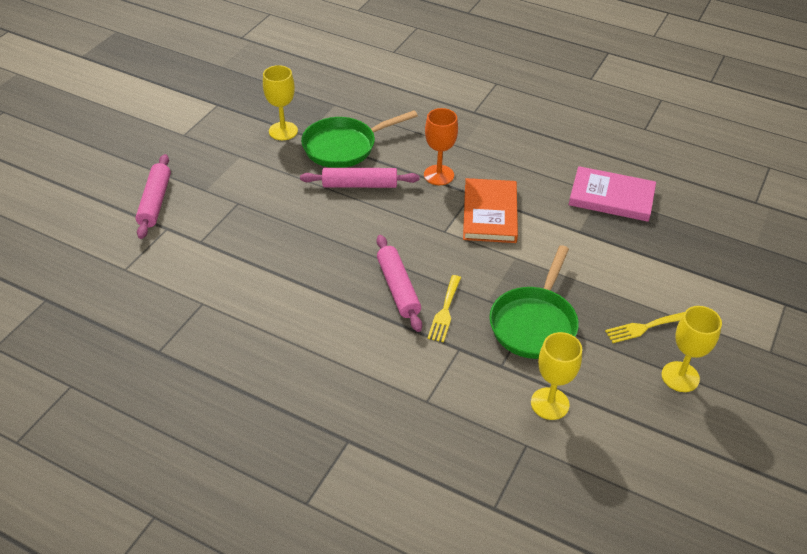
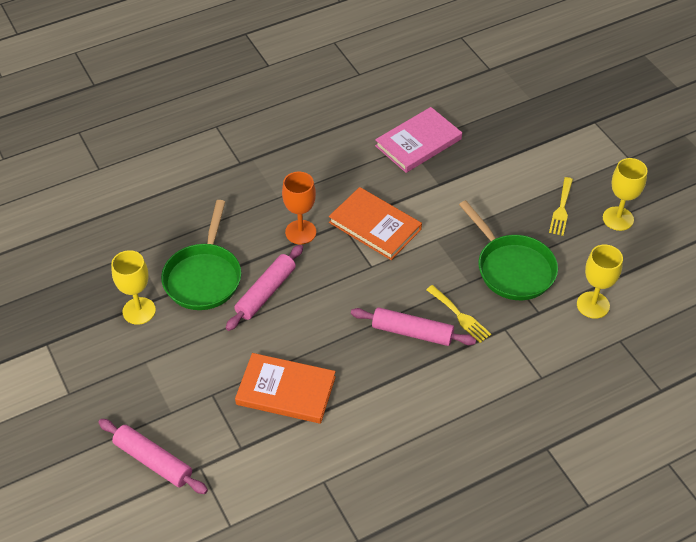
camera: 55 degrees left, 5 degrees up
none -> orange book [235,353,336,424]

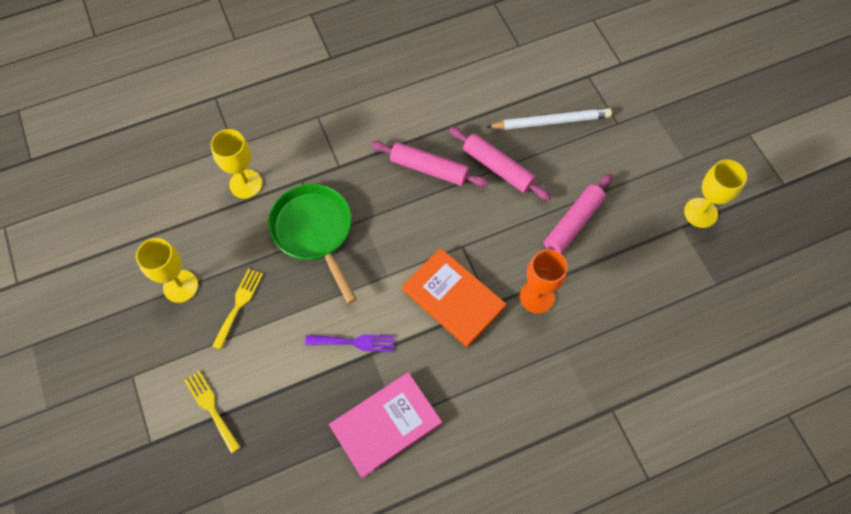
camera: 175 degrees left, 15 degrees up
pink rolling pin [98,419,208,494] -> pink rolling pin moved to [449,127,551,201]
green pan [161,200,241,310] -> none
orange book [235,353,336,424] -> white pencil [487,108,612,130]
yellow fork [426,285,491,343] -> yellow fork moved to [184,371,241,454]
none -> purple fork [305,334,395,352]

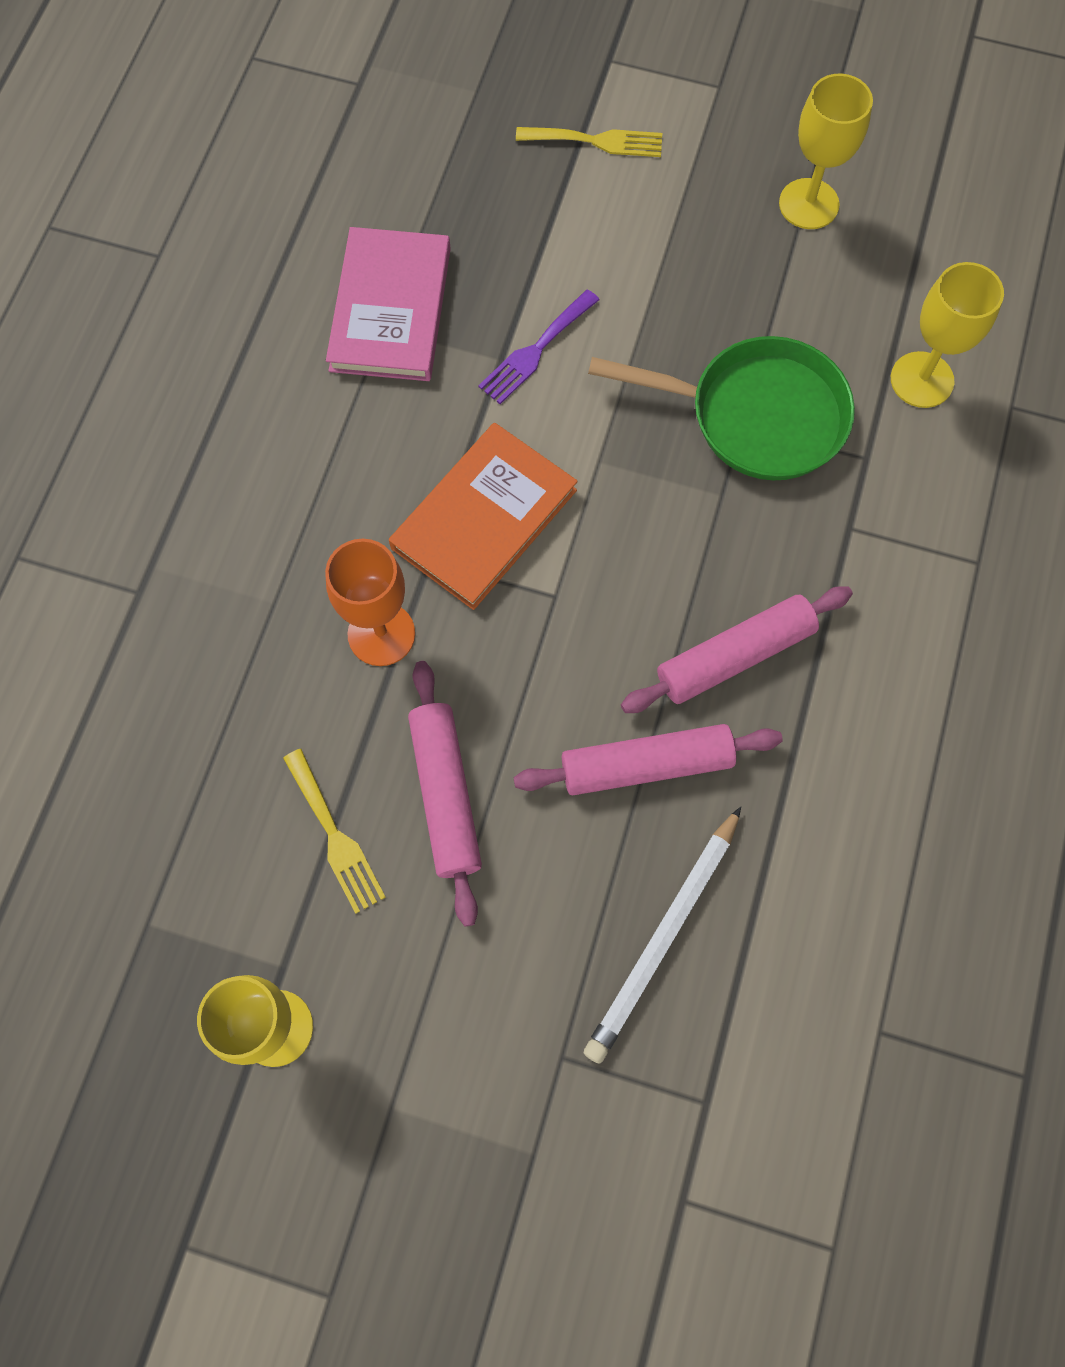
camera: 130 degrees right, 5 degrees up
yellow fork [212,268,263,350] -> yellow fork moved to [283,749,386,914]
orange book [402,248,506,348] -> orange book turned 45 degrees counterclockwise [389,423,578,610]

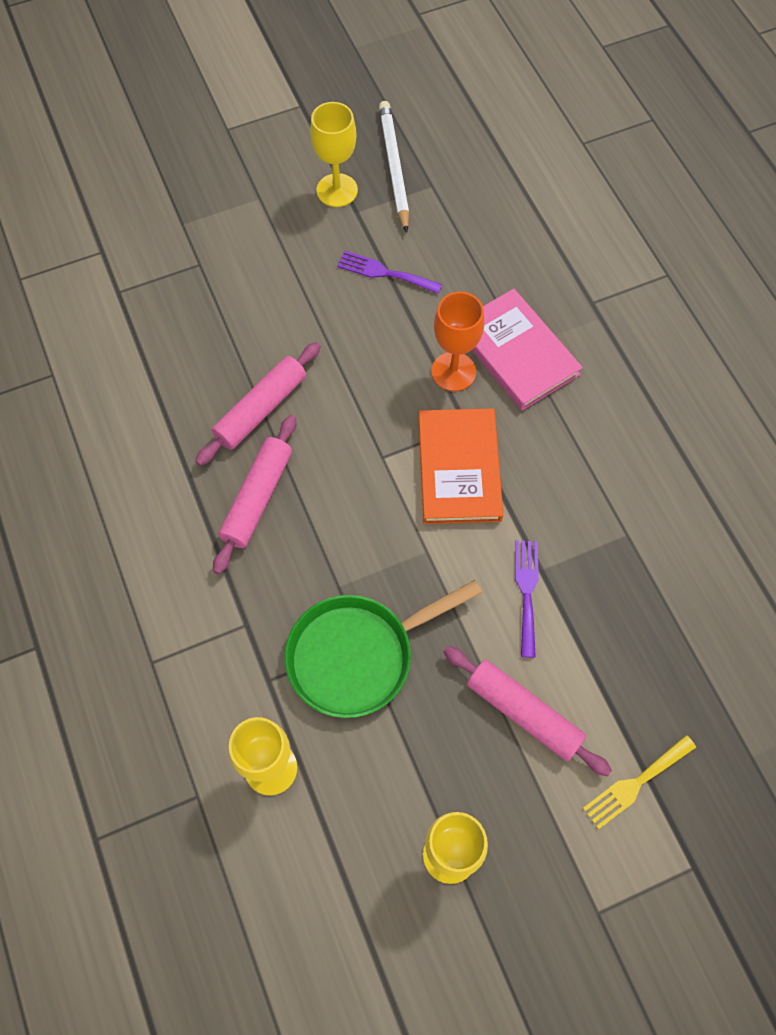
camera: 140 degrees right, 5 degrees down
yellow fork [283,749,386,914] -> purple fork [337,251,442,294]
pink book [326,227,451,381] -> pink book moved to [472,289,583,411]
pink rolling pin [408,661,482,927] -> pink rolling pin moved to [444,646,612,776]
white pencil [584,807,741,1064] -> white pencil moved to [379,101,409,233]

